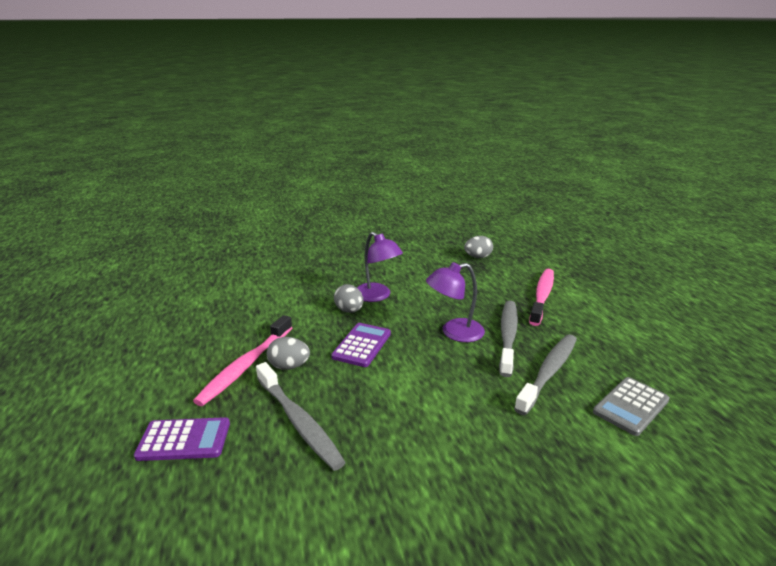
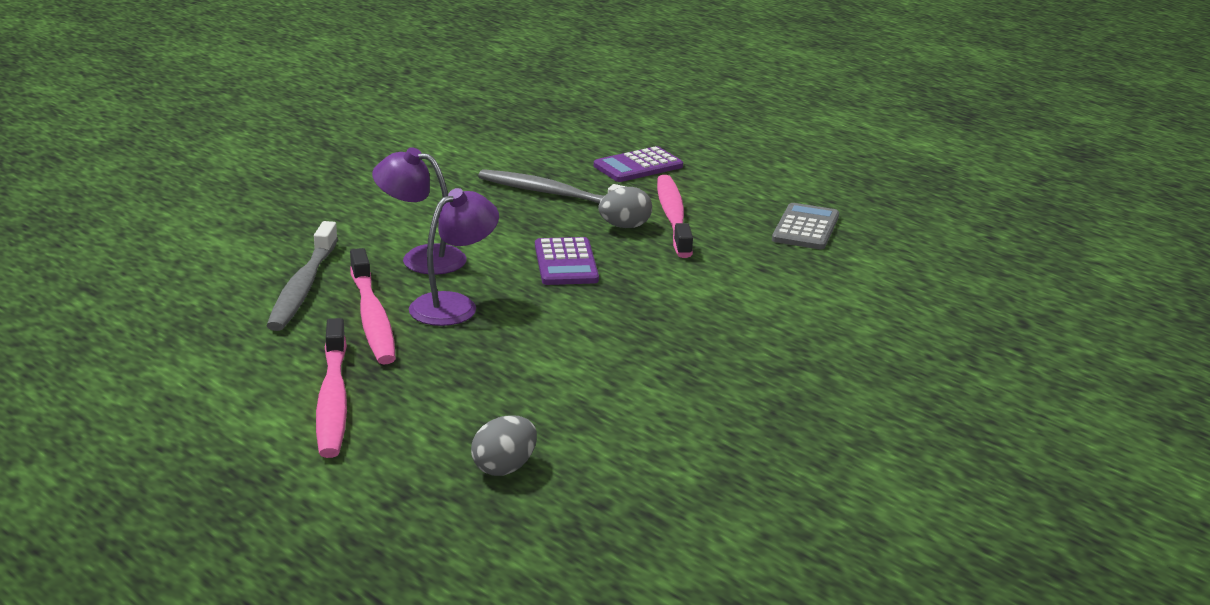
camera: 150 degrees right, 0 degrees up
grey egg [334,284,363,313] -> none
purple lamp [357,232,403,302] -> purple lamp moved to [372,147,467,275]
grey toothbrush [499,300,518,377] -> pink toothbrush [350,248,396,364]
grey calculator [593,377,670,436] -> grey calculator moved to [772,203,839,249]

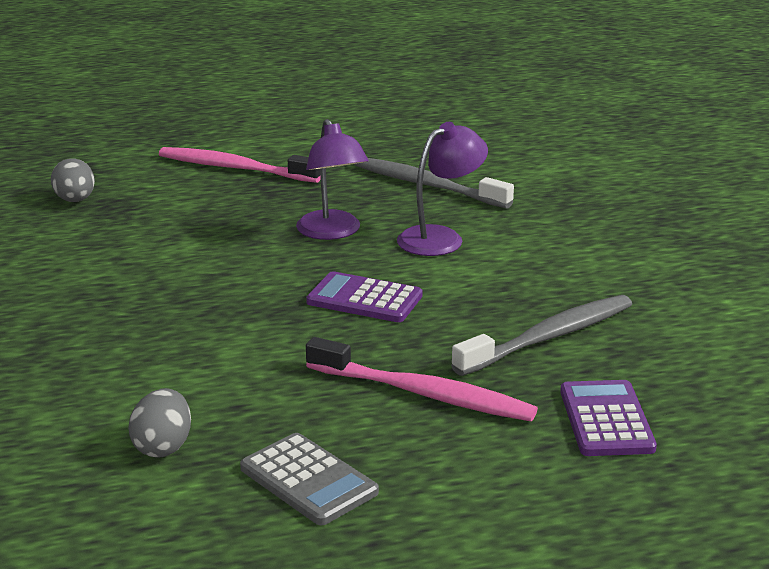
camera: 120 degrees right, 0 degrees up
pink toothbrush [350,248,396,364] -> none
grey egg [598,187,652,228] -> grey egg moved to [128,388,191,458]

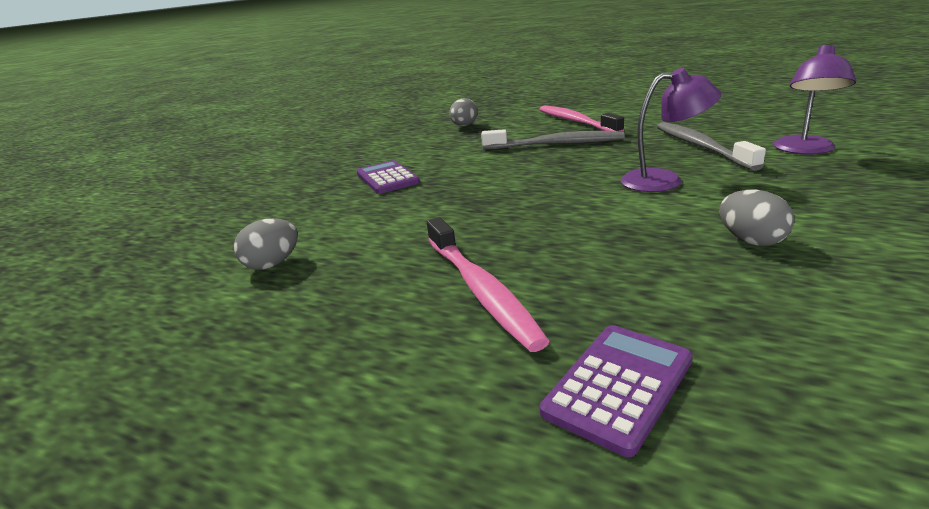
camera: 45 degrees right, 0 degrees up
grey calculator [240,433,379,525] -> none
purple lamp [296,119,369,240] -> purple lamp moved to [773,45,856,155]
purple calculator [306,271,423,322] -> purple calculator moved to [357,160,420,194]
grey toothbrush [451,295,632,376] -> grey toothbrush moved to [481,129,625,150]
none -> grey egg [719,190,795,246]

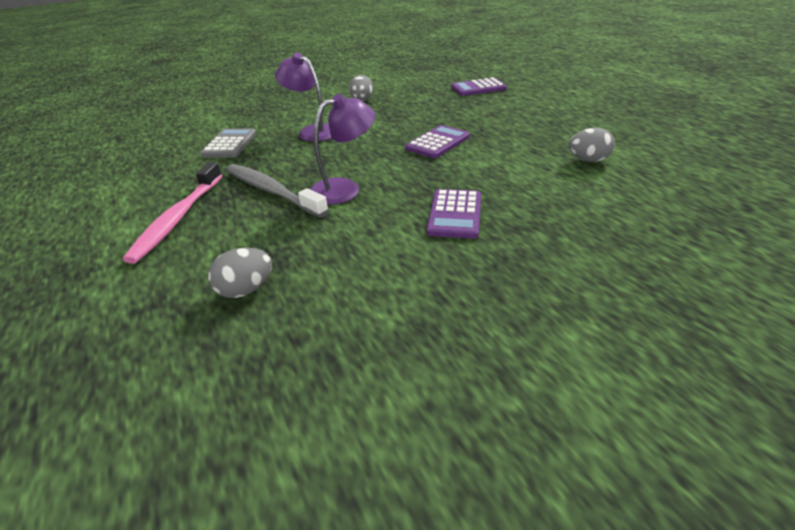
camera: 145 degrees left, 10 degrees up
pink toothbrush [427,217,550,352] -> none
grey toothbrush [657,122,766,171] -> grey calculator [200,128,256,157]
purple lamp [773,45,856,155] -> purple lamp moved to [310,94,375,205]
none -> purple calculator [405,125,470,158]

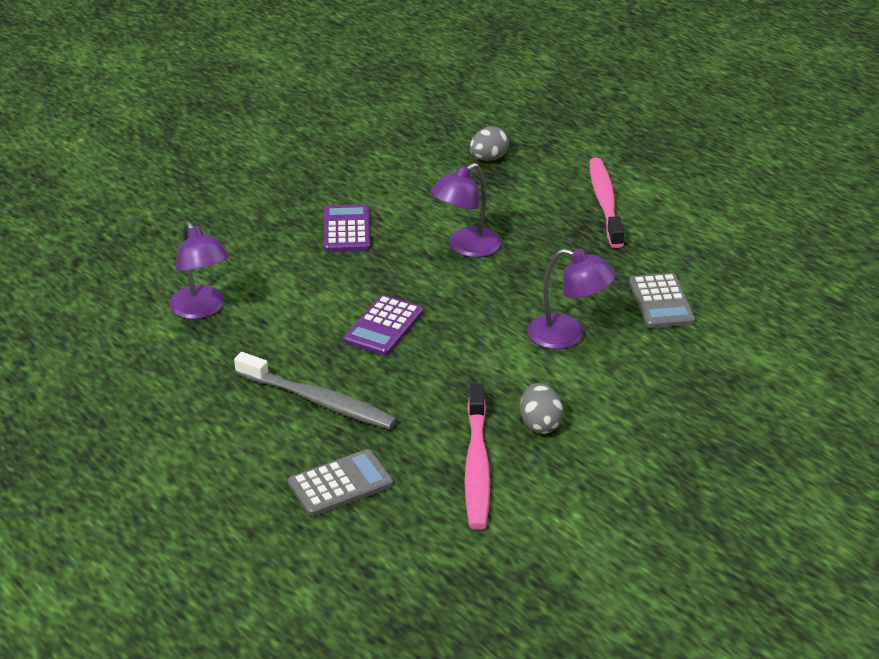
camera: 165 degrees right, 0 degrees up
grey toothbrush [226,164,329,218] -> grey toothbrush moved to [234,352,397,429]
purple calculator [451,77,507,96] -> grey calculator [288,449,393,516]
grey egg [569,128,615,162] -> purple lamp [169,222,229,319]
none -> pink toothbrush [464,383,490,530]

